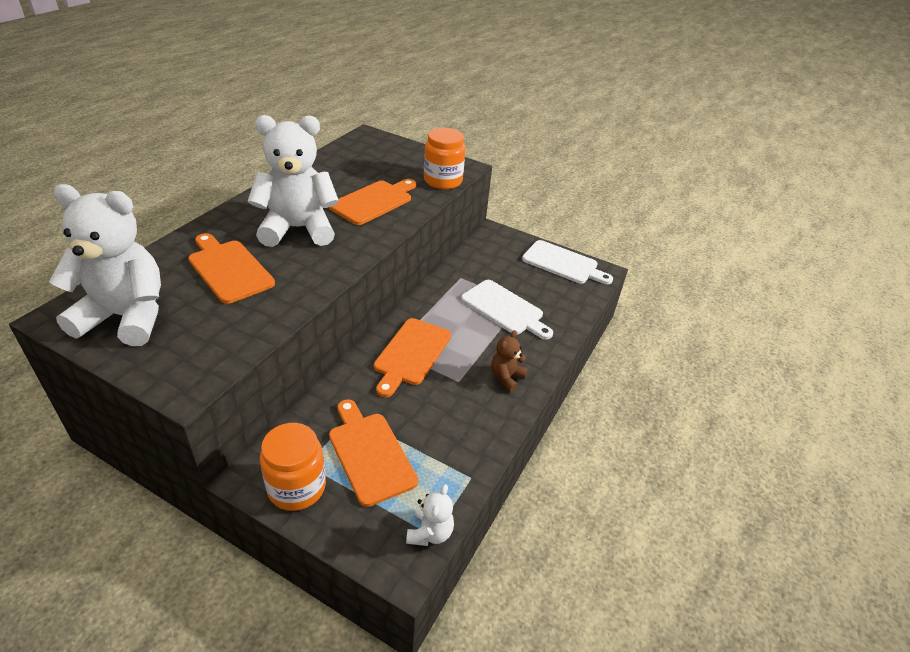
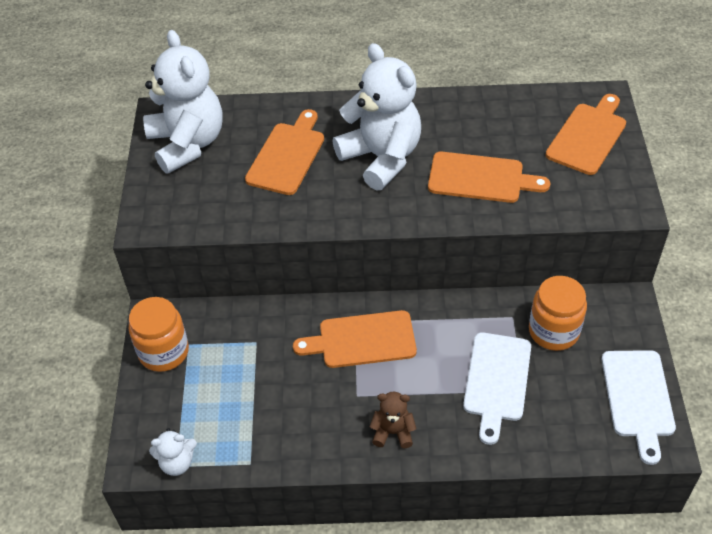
camera: 65 degrees right, 10 degrees up
orange cutting board [329,399,418,507] -> orange cutting board moved to [546,94,626,175]
orange jar [424,128,466,189] -> orange jar moved to [529,276,587,351]

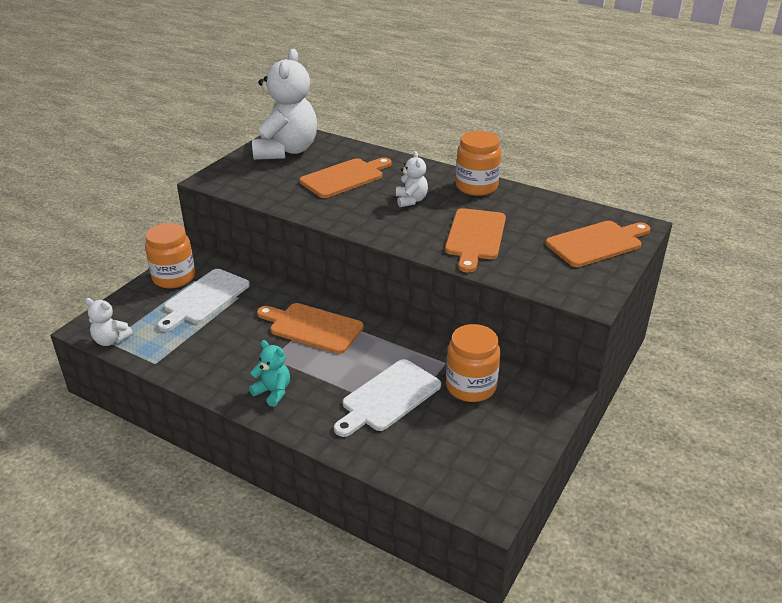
camera: 30 degrees right, 15 degrees down
white teddy bear [333,43,421,191] -> white teddy bear [396,151,428,207], size x0.45
brown teddy bear [370,392,416,448] -> turquoise teddy bear [249,340,290,407]
orange cutting board [428,152,550,203] -> orange cutting board turned 60 degrees clockwise [445,208,506,273]
white cutting board [602,350,676,465] -> white cutting board moved to [157,269,250,332]
none -> orange jar [456,131,501,196]

